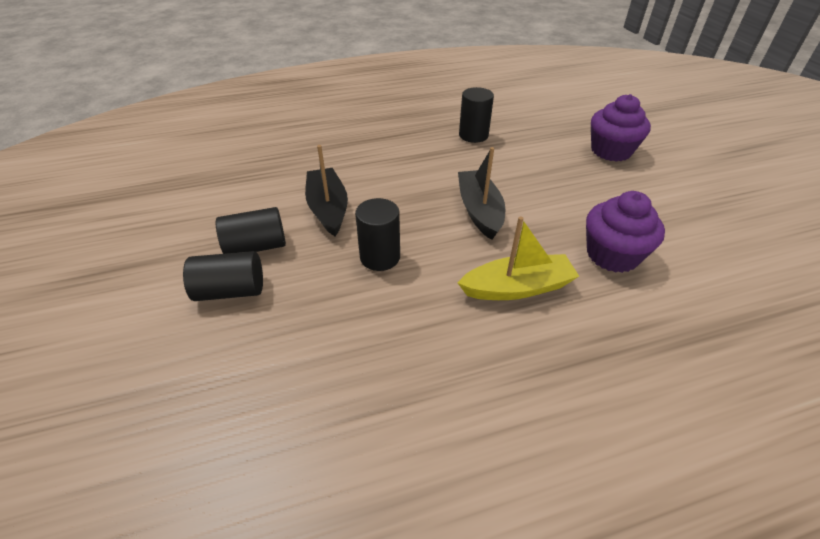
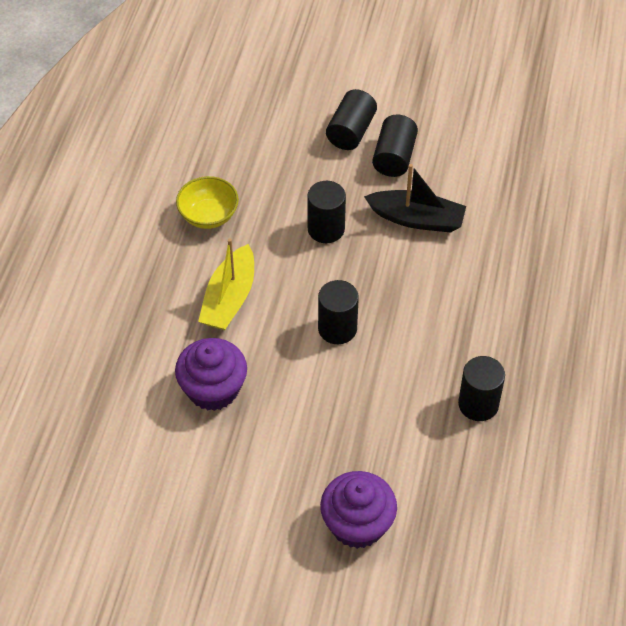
camera: 120 degrees right, 10 degrees up
black boat [458,147,505,240] -> black cylinder [318,280,359,344]
none -> yellow bowl [176,176,239,229]

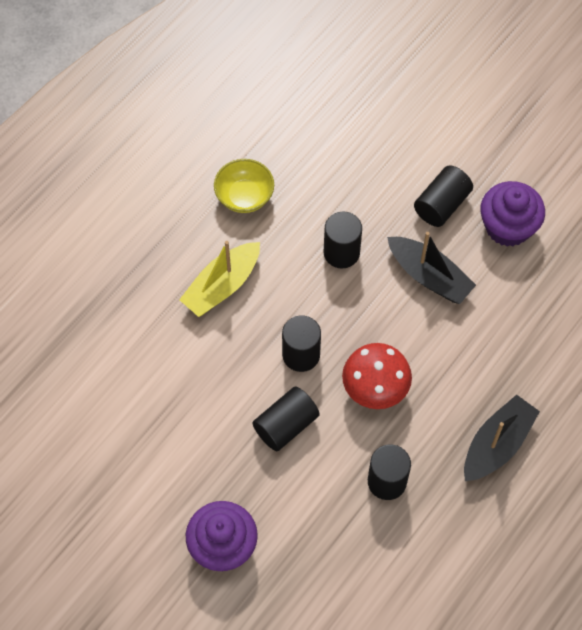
camera: 25 degrees right, 10 degrees up
purple cupcake [175,338,247,411] -> purple cupcake moved to [480,181,545,247]
black cylinder [326,89,377,150] -> black cylinder moved to [253,386,320,451]
none -> red mushroom [342,343,412,409]
none -> black boat [464,395,540,481]

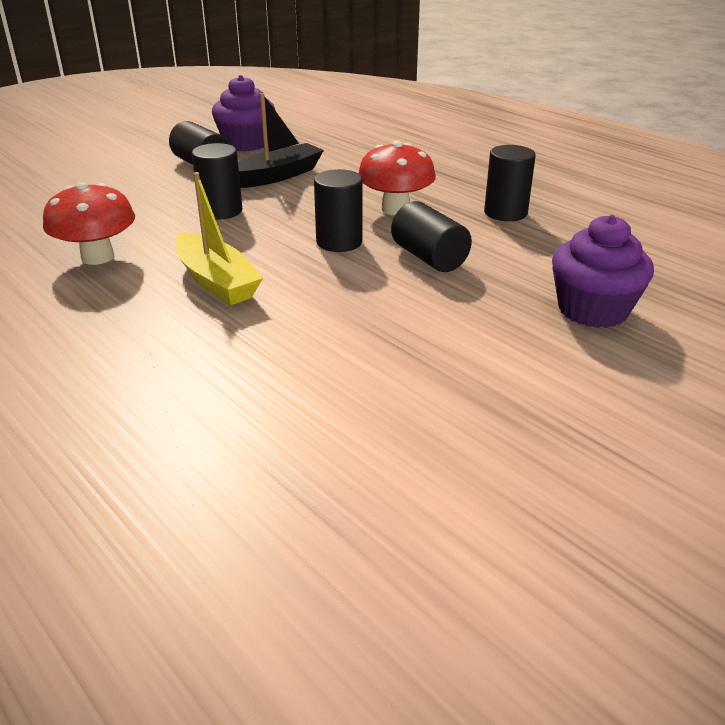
camera: 80 degrees left, 30 degrees down
yellow bowl [214,159,274,213] -> red mushroom [43,182,135,265]
black boat [464,395,540,481] -> none

